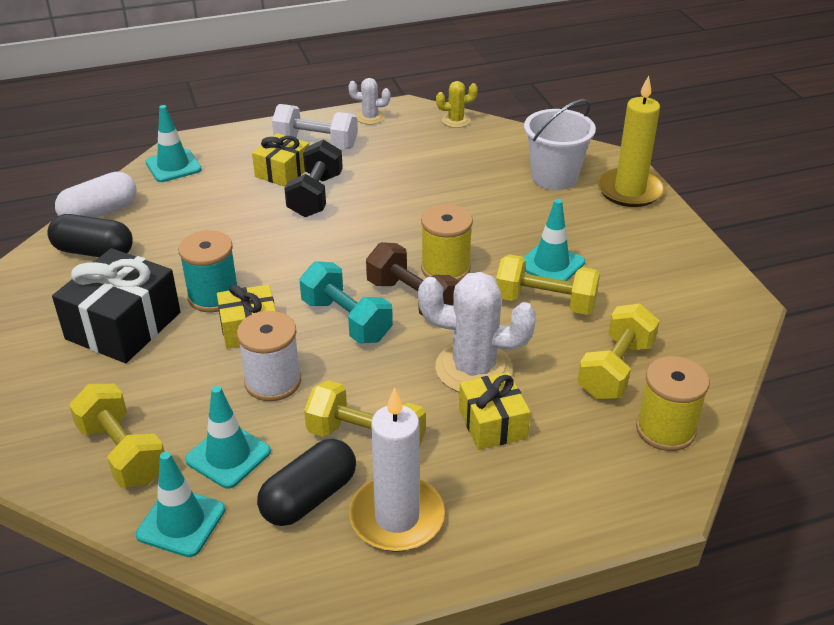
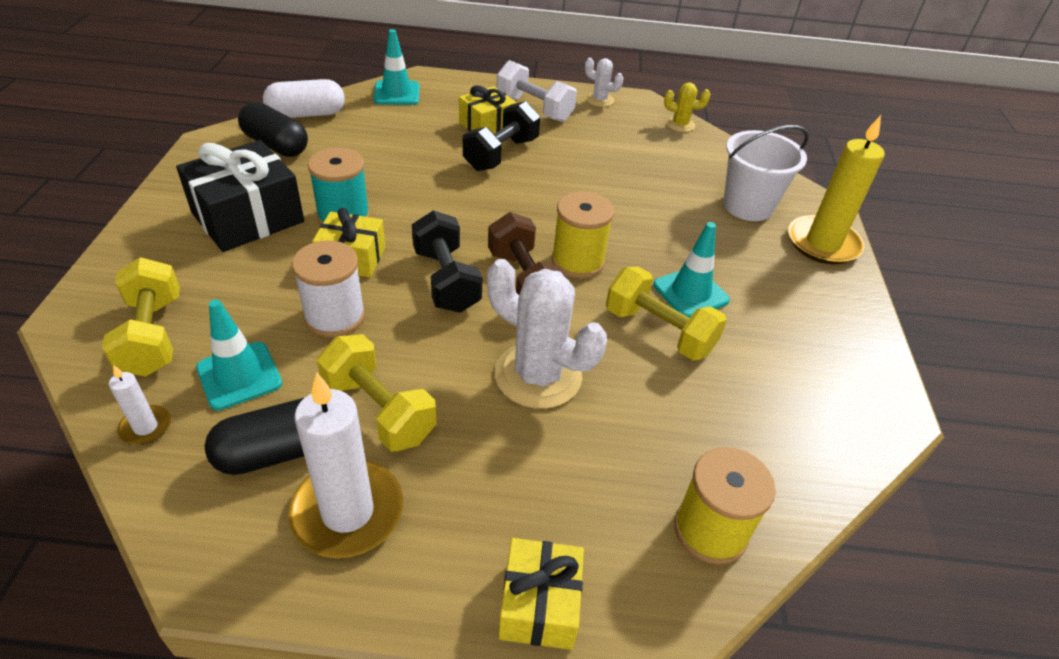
camera: 20 degrees right, 5 degrees up
turquoise traffic cone [136,451,225,557] -> white candle [109,365,171,445]
turquoise dumbbell [299,261,393,343] -> black dumbbell [412,210,482,313]
yellow gift [459,372,530,450] -> yellow gift moved to [498,538,584,650]
yellow dumbbell [578,304,659,399] -> none

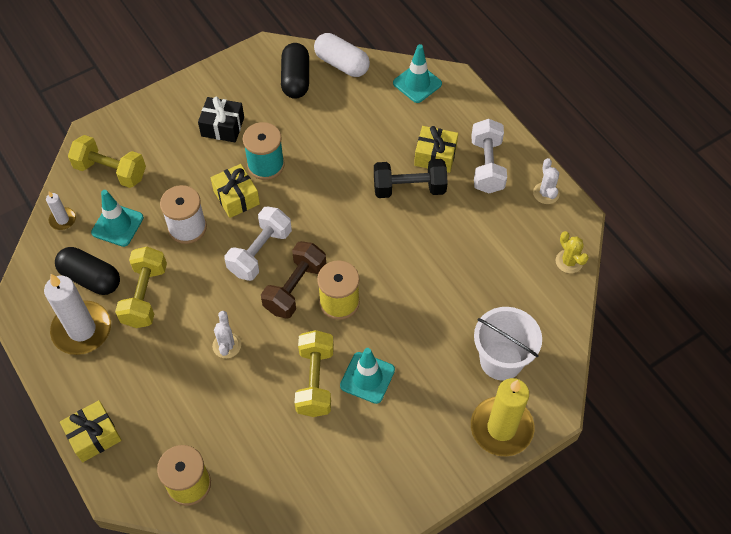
camera: 55 degrees right, 15 degrees up
yellow dumbbell [102,257,180,377] -> yellow dumbbell turned 75 degrees clockwise [68,135,146,188]
black gift [176,140,304,252] -> black gift [198,97,244,142], size x0.61
black dumbbell [412,210,482,313] -> white dumbbell [224,207,292,281]
white cactus [487,259,607,409] -> white cactus [212,311,241,358], size x0.50

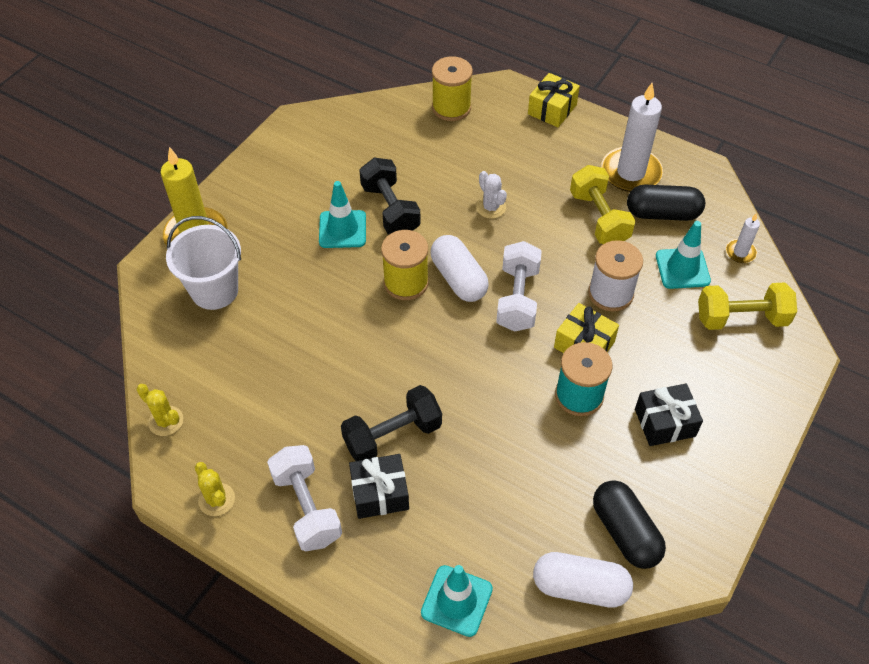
camera: 155 degrees right, 5 degrees down
brown dumbbell [261,241,326,319] -> white capsule [431,235,489,302]
yellow dumbbell [295,330,334,417] -> black dumbbell [359,158,421,235]
yellow gift [414,126,458,173] -> black gift [349,454,409,519]
white cactus [533,158,560,204] -> yellow cactus [195,462,235,516]

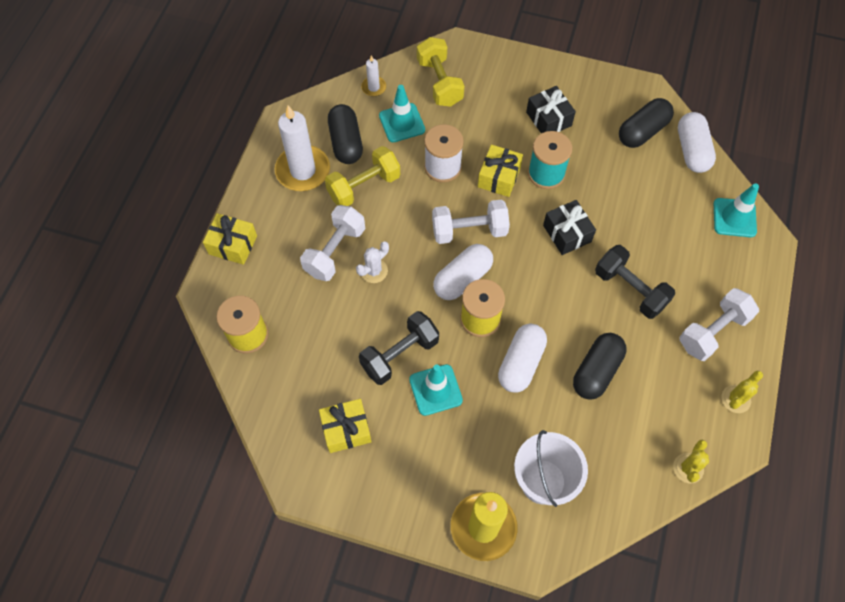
camera: 105 degrees left, 10 degrees up
black gift [349,454,409,519] -> black gift moved to [543,200,596,255]
none -> white dumbbell [300,205,365,281]
none -> yellow gift [319,399,371,453]
none -> white capsule [498,324,547,393]
none -> black capsule [573,333,626,400]

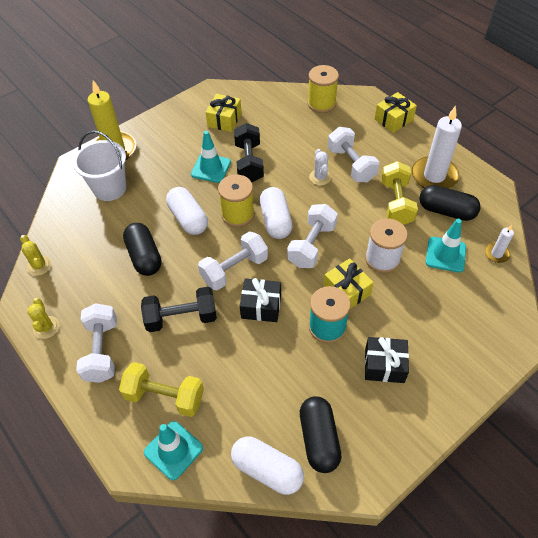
camera: 125 degrees right, 10 degrees down
yellow dumbbell [417,37,465,107] -> yellow dumbbell moved to [119,362,204,417]
none -> white dumbbell [198,231,268,291]

